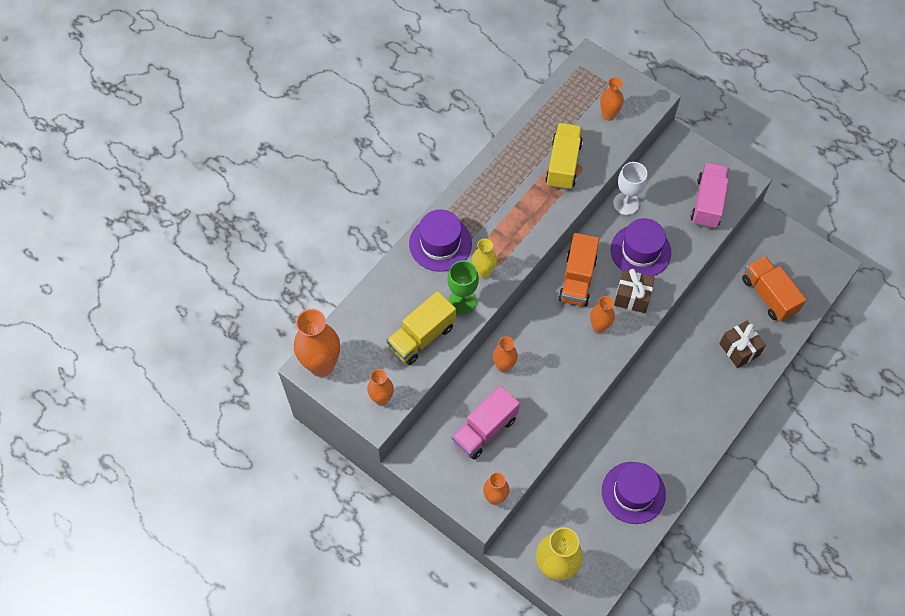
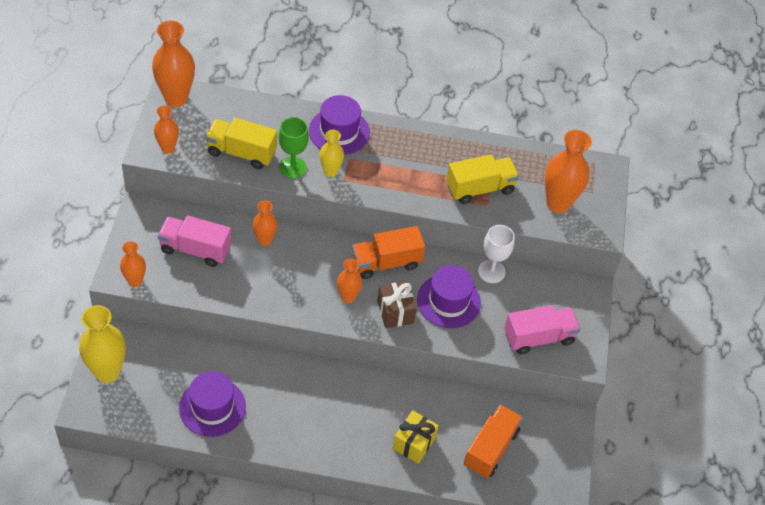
camera: 55 degrees right, 10 degrees down
orange vase [600,77,624,121] -> orange vase [545,130,592,213], size x1.75
brown gift [719,321,766,368] -> yellow gift [393,410,439,464]

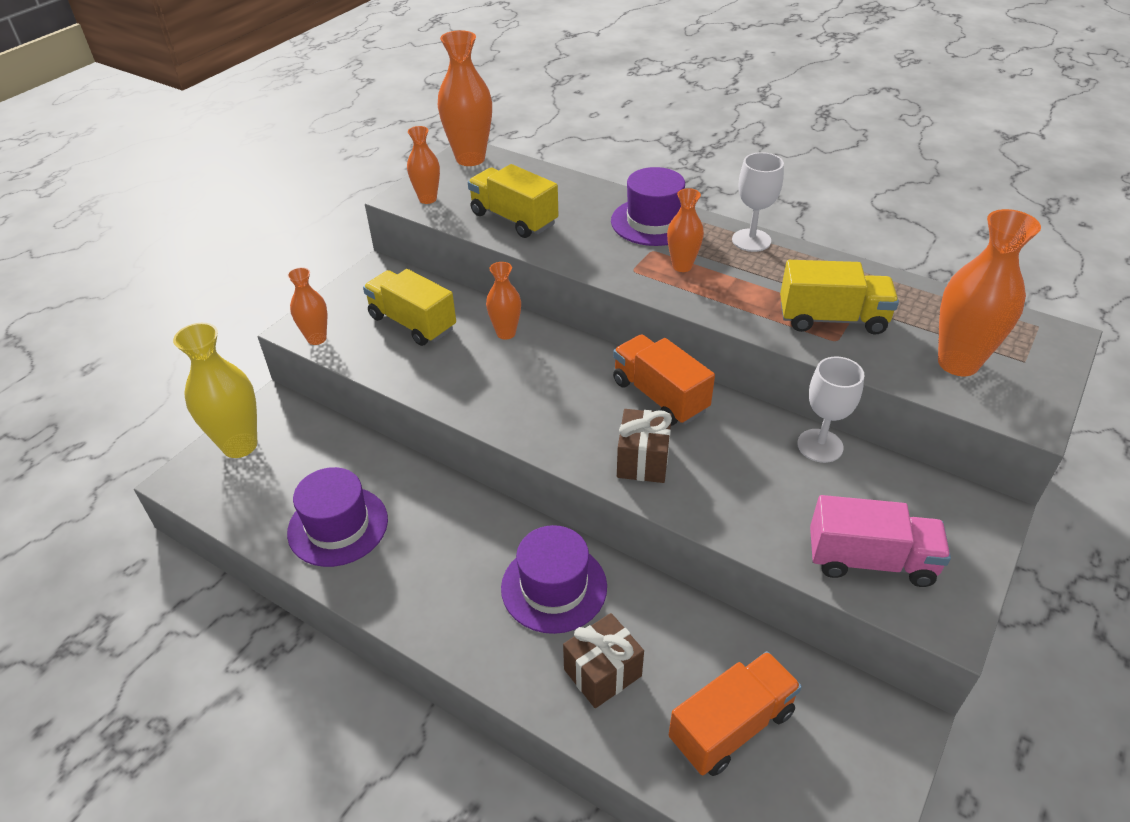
camera: 30 degrees right, 10 degrees down
pink truck [158,215,231,267] -> yellow truck [363,269,456,346]
green goblet [279,117,309,179] -> none
yellow vase [320,130,344,177] -> none
orange vase [337,258,362,303] -> orange vase moved to [667,188,704,272]
orange truck [352,226,425,279] -> orange truck turned 45 degrees clockwise [613,334,715,426]
yellow gift [393,410,439,464] -> brown gift [563,613,644,708]
purple hat [417,265,481,329] -> purple hat moved to [501,525,607,634]
none -> white goblet [732,152,784,252]

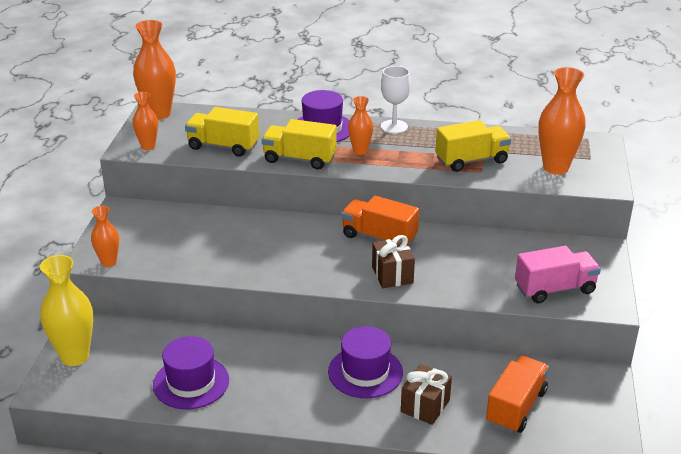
camera: 25 degrees left, 10 degrees down
yellow truck [363,269,456,346] -> yellow truck moved to [262,119,337,170]
orange vase [486,262,521,340] -> none
white goblet [797,357,864,463] -> none

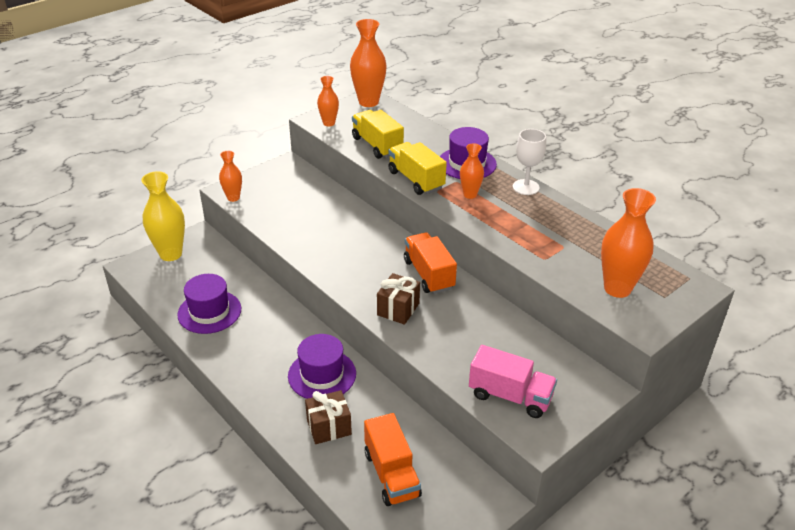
camera: 40 degrees right, 5 degrees up
yellow truck [435,120,511,172] -> none
orange truck [486,356,549,433] -> orange truck turned 90 degrees clockwise [364,413,422,506]

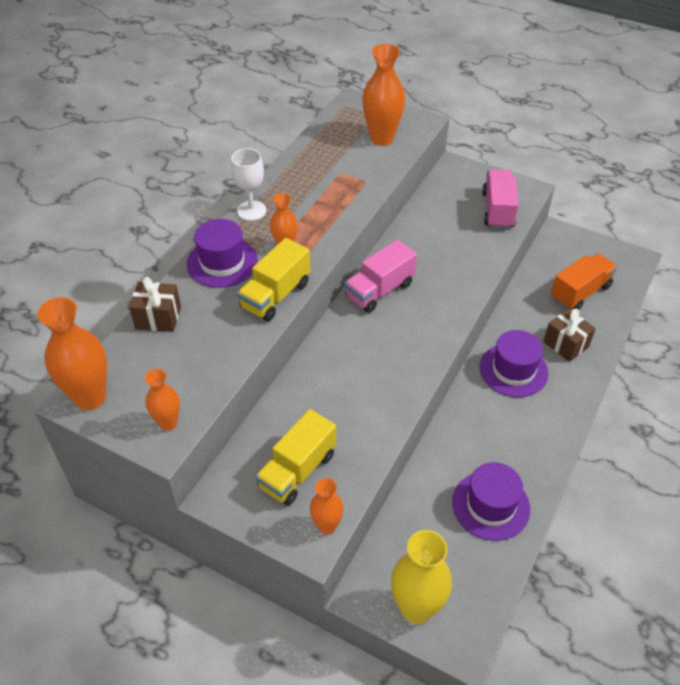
camera: 110 degrees left, 10 degrees up
yellow truck [352,110,404,159] -> yellow truck moved to [255,409,336,506]
brown gift [377,273,420,325] -> brown gift moved to [129,277,181,332]
orange truck [404,232,457,294] -> pink truck [345,240,417,313]

